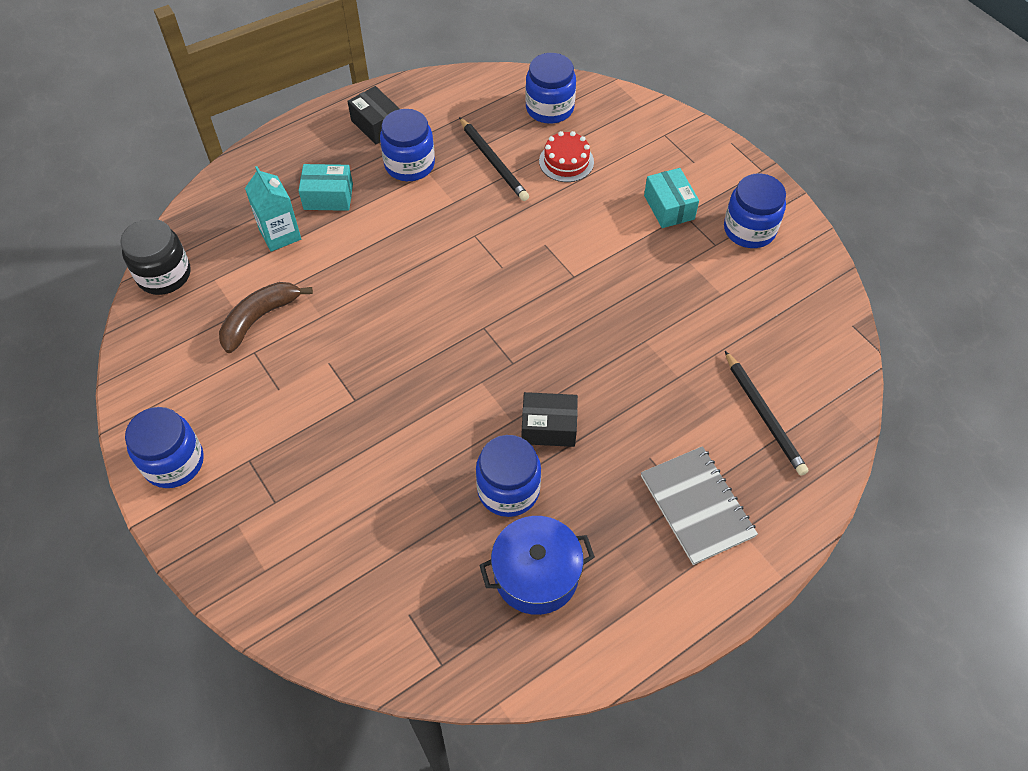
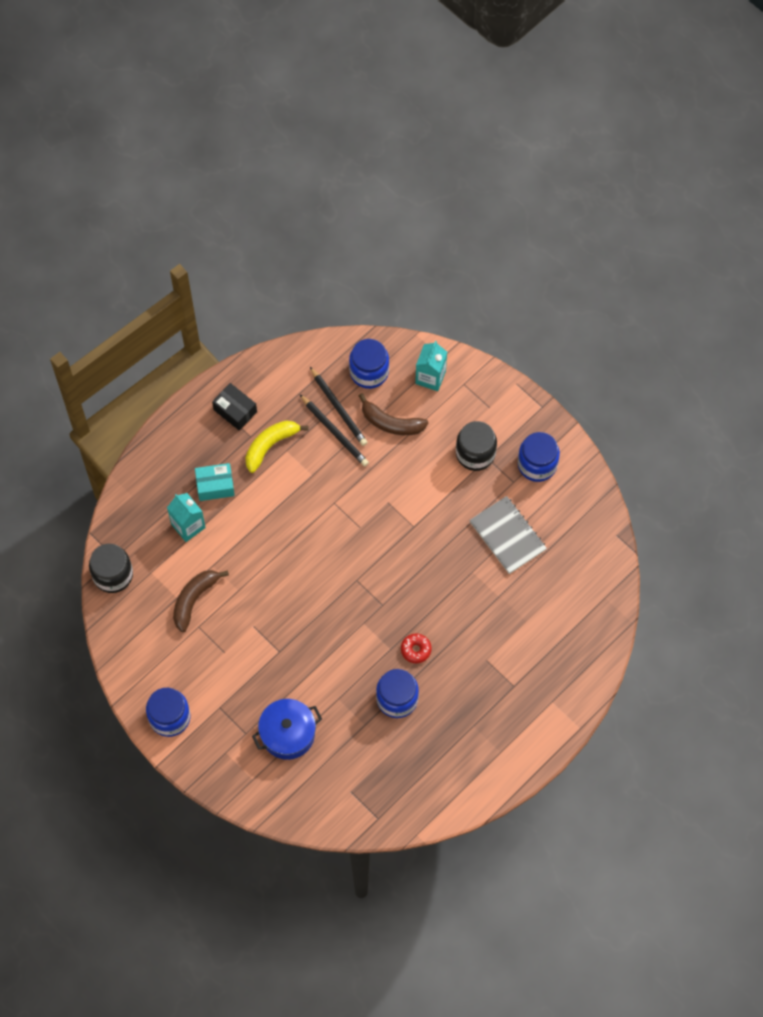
camera: 10 degrees left, 10 degrees up
blue jar [380,109,435,181] -> yellow banana [245,421,309,473]
blue pot [479,516,595,615] -> blue pot moved to [252,699,322,760]
black box [522,392,578,447] -> red donut [401,634,431,663]
red cake [539,131,594,182] -> brown banana [359,393,428,435]
grey notebook [641,446,758,565] -> grey notebook moved to [469,496,547,574]
turquoise box [644,168,699,228] -> black jar [456,421,497,471]
black pencil [725,351,809,476] -> black pencil moved to [310,367,368,446]
none -> turquoise carton [415,341,447,391]

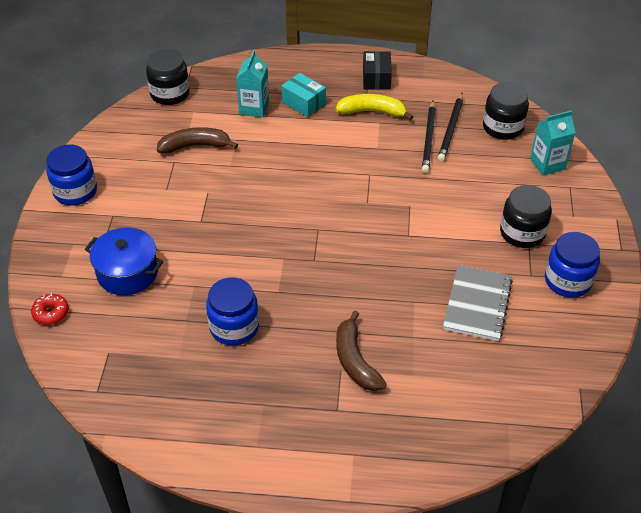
camera: 50 degrees right, 20 degrees down
blue jar [349,339,389,389] -> black jar [483,82,529,140]
brown banana [359,393,428,435] -> brown banana moved to [336,311,387,391]
red donut [401,634,431,663] -> red donut moved to [31,293,69,325]

